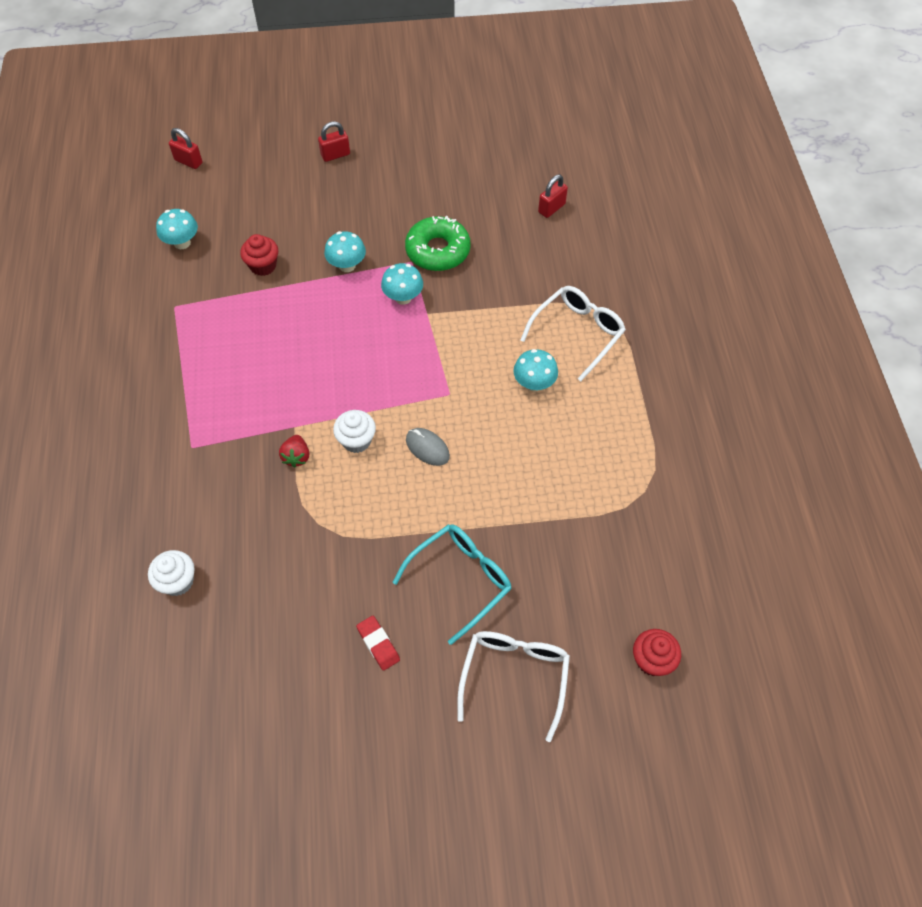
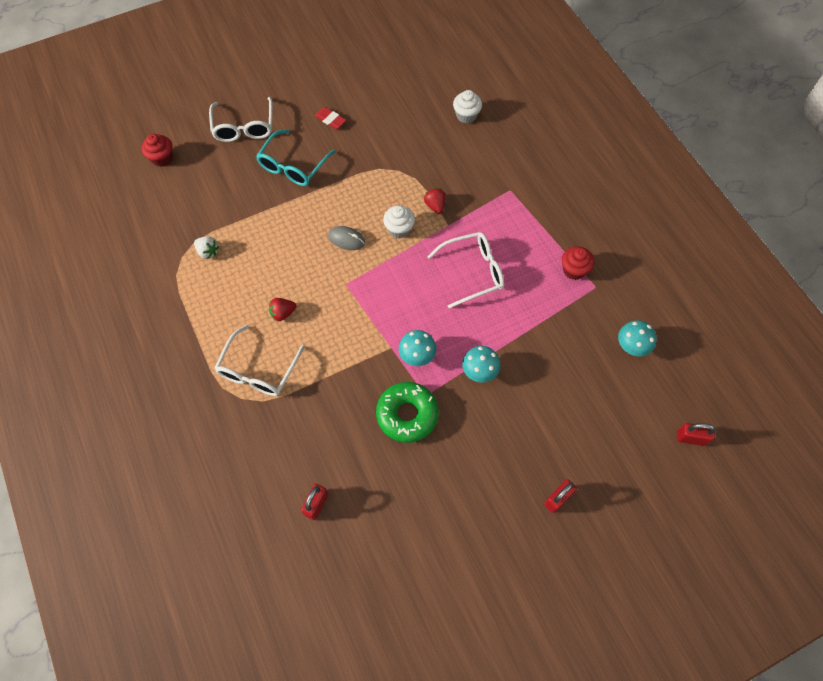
camera: 160 degrees right, 5 degrees up
red cupcake [240,234,278,276] -> red cupcake moved to [562,246,595,280]
turquoise mushroom [514,349,558,392] -> red strawberry [269,298,296,321]
none -> white strawberry [194,237,219,259]
none -> white glasses [428,232,504,308]

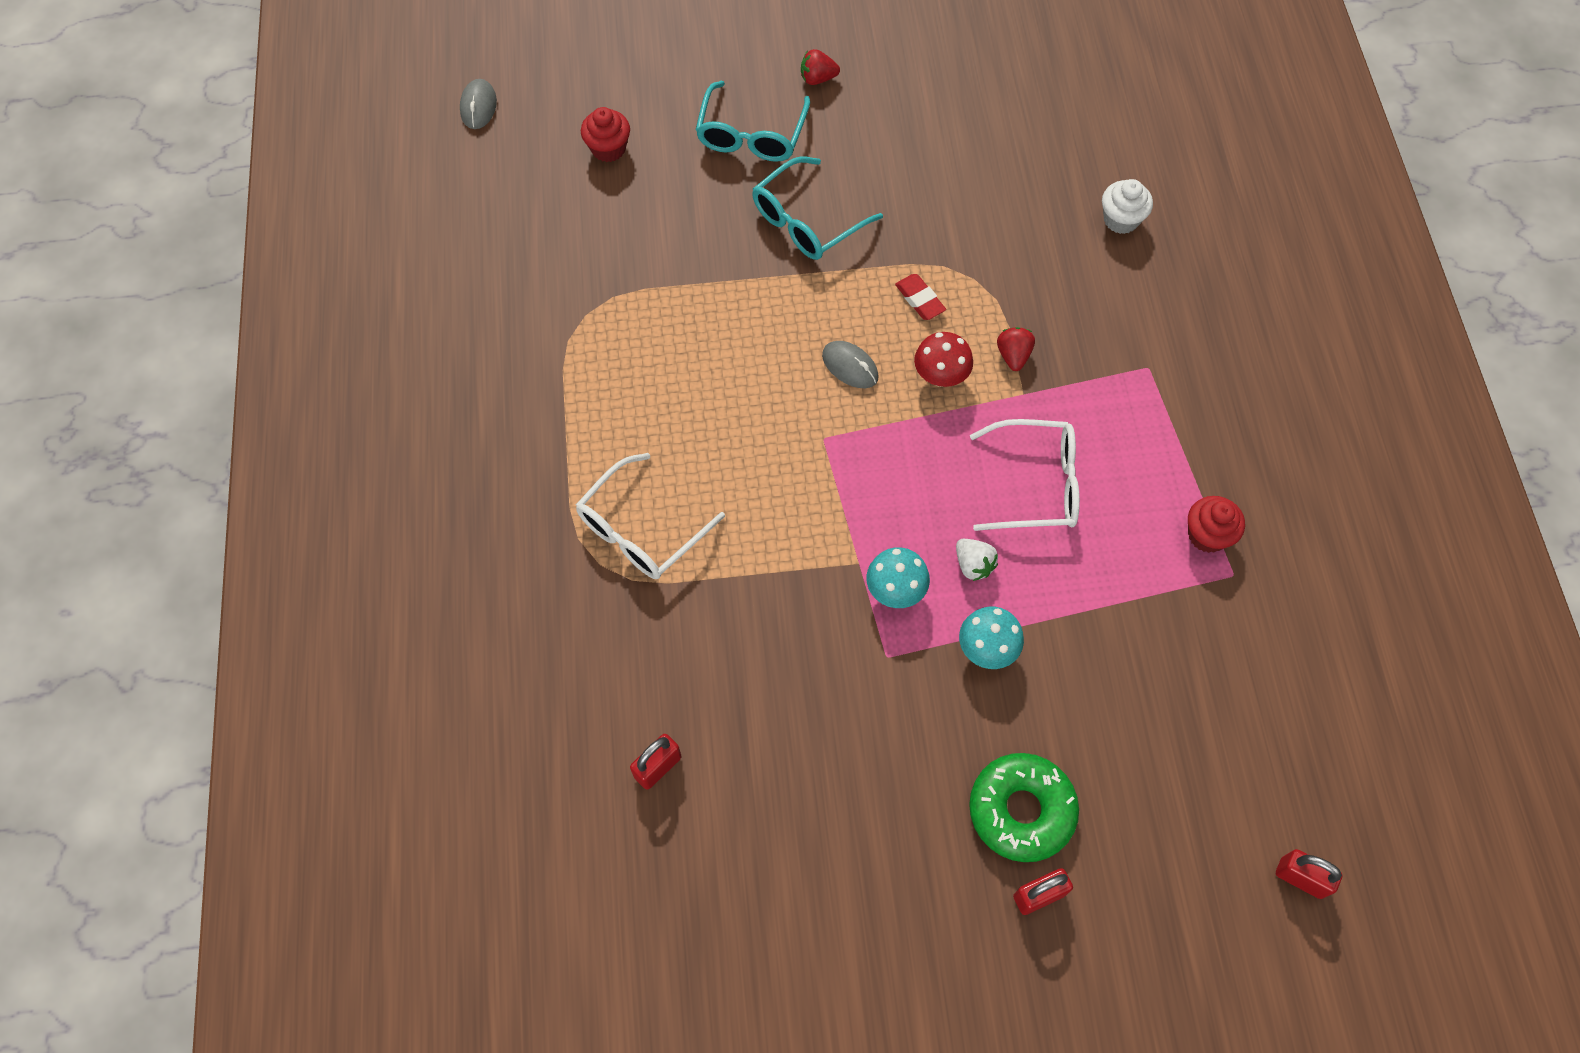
camera: 20 degrees right, 0 degrees up
white strawberry [194,237,219,259] -> white strawberry moved to [956,539,998,581]
white glasses [209,97,273,142] -> turquoise glasses [695,81,810,162]
red strawberry [269,298,296,321] -> red strawberry moved to [801,49,840,85]
red eraser [315,107,346,129] -> red eraser moved to [895,274,946,320]
green donut [376,382,439,443] -> green donut moved to [969,753,1079,862]
white cupcake [383,205,415,238] -> red mushroom [914,332,973,387]
turquoise mushroom [618,321,657,356] -> none
none -> grey mouse [460,79,497,129]

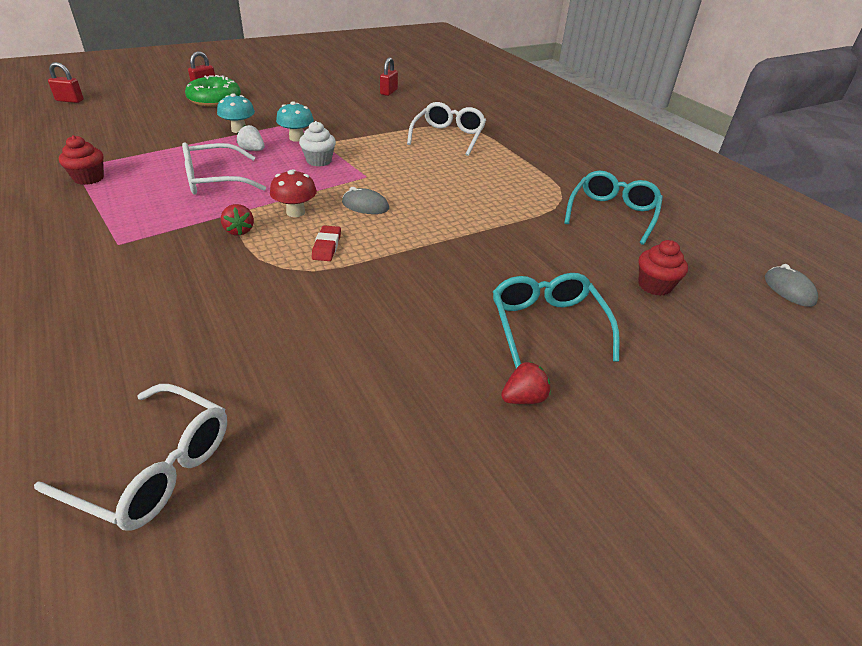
camera: 155 degrees right, 25 degrees down
turquoise glasses [752,156,883,260] -> turquoise glasses moved to [564,170,663,245]
red eraser [895,274,946,320] -> red eraser turned 60 degrees clockwise [312,225,341,261]
white cupcake [1102,179,1153,234] -> white cupcake moved to [299,121,336,166]
none -> white glasses [34,384,227,531]

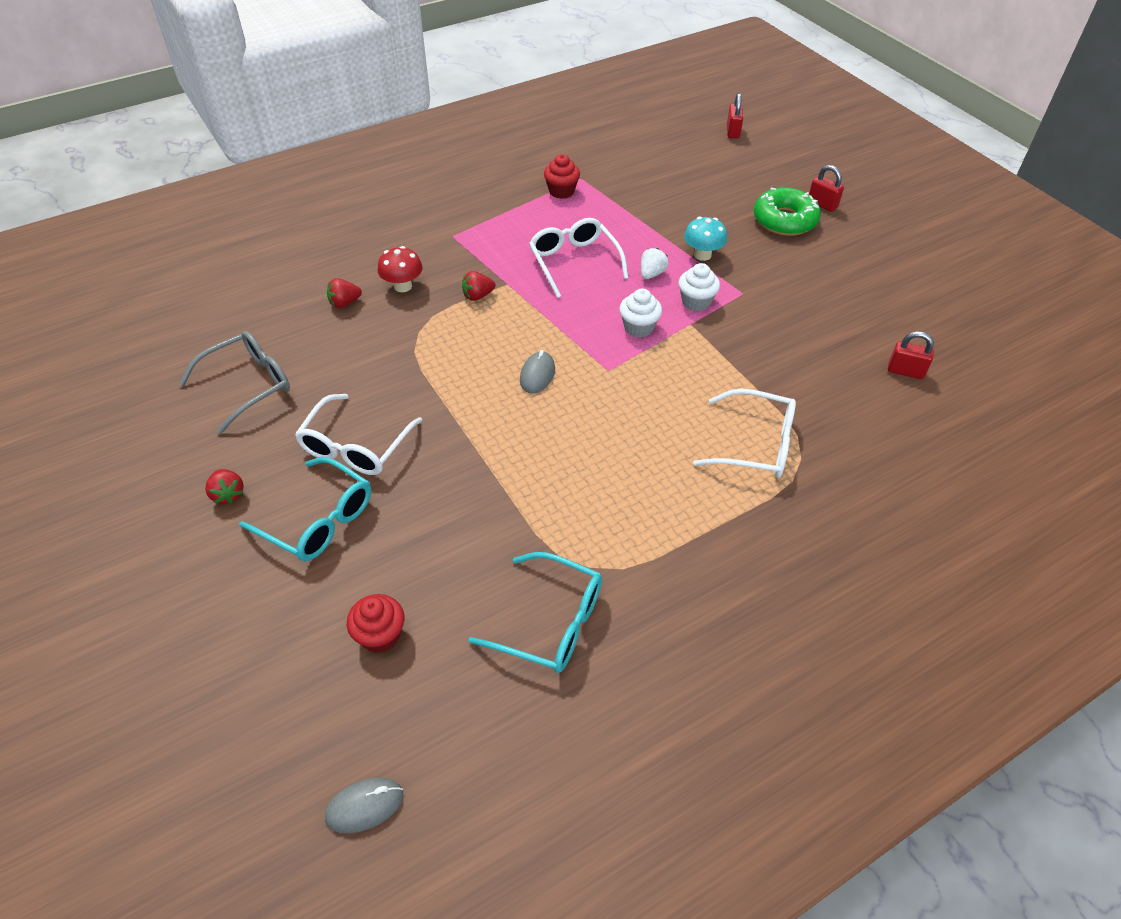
camera: 90 degrees right, 10 degrees up
white glasses [34,384,227,531] -> white glasses moved to [295,394,423,475]
red mushroom [270,169,317,217] -> red mushroom moved to [378,246,422,292]
turquoise mushroom [276,101,314,142] -> white cupcake [679,263,720,311]
red eraser [312,225,341,261] -> none
turquoise glasses [493,273,620,368] -> turquoise glasses turned 45 degrees clockwise [239,457,371,561]
none -> grey glasses [179,331,290,434]
none -> red strawberry [327,278,362,308]

